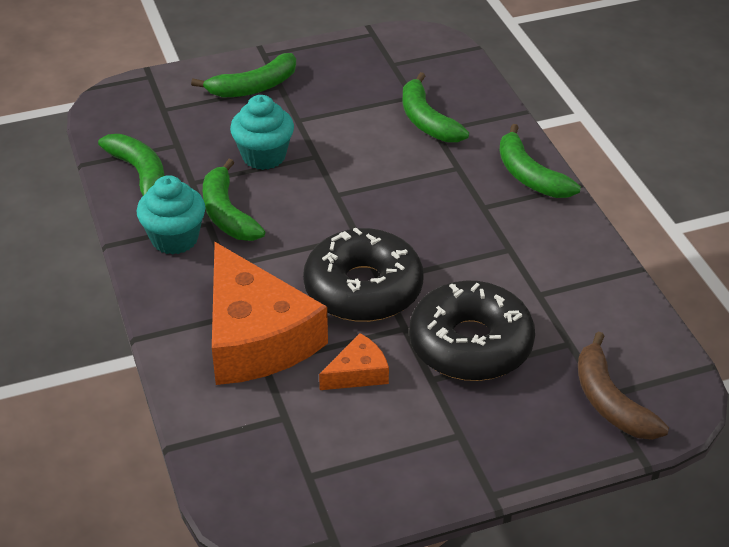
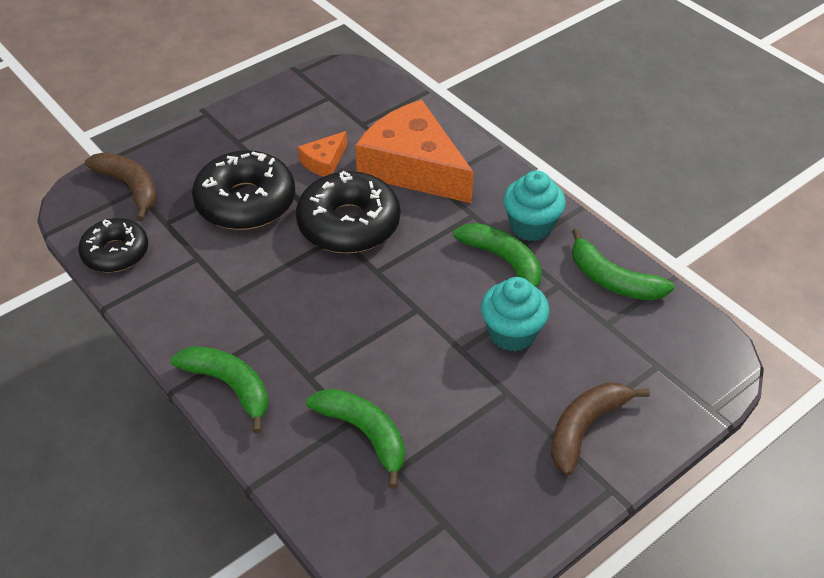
camera: 160 degrees right, 5 degrees up
green banana [191,53,296,97] -> brown banana [551,382,650,475]
none -> black donut [78,218,148,273]

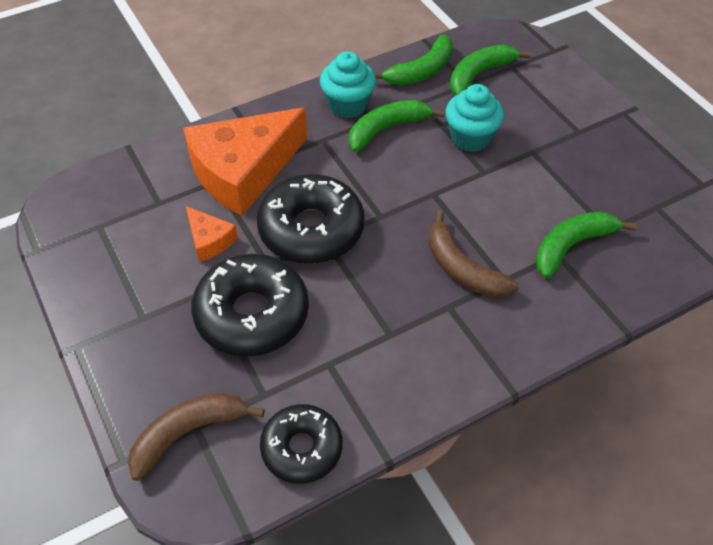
camera: 80 degrees left, 5 degrees up
green banana [171,346,268,434] -> green banana moved to [450,44,531,95]
brown banana [551,382,650,475] -> brown banana moved to [428,210,519,298]

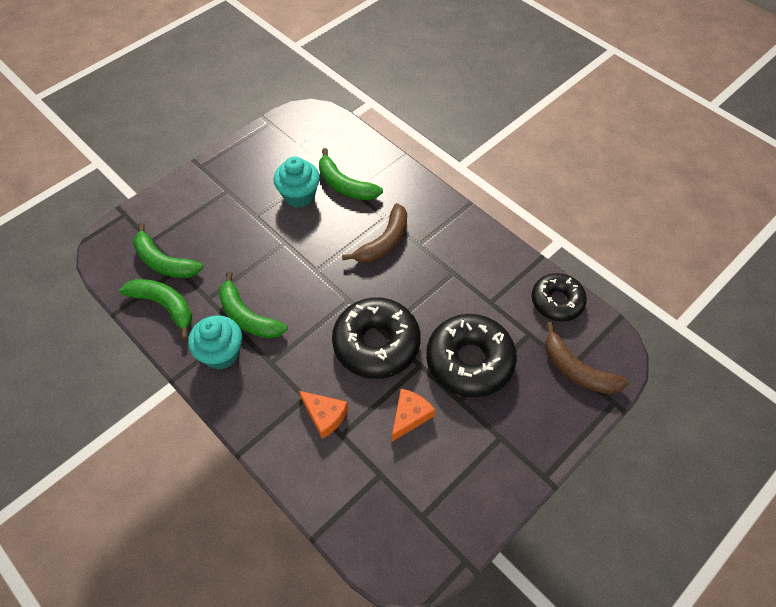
camera: 105 degrees left, 5 degrees up
orange cheese [183,108,307,216] -> orange cheese [299,391,348,439], size x0.45
turquoise cupcake [445,84,504,152] -> turquoise cupcake moved to [273,156,320,208]

